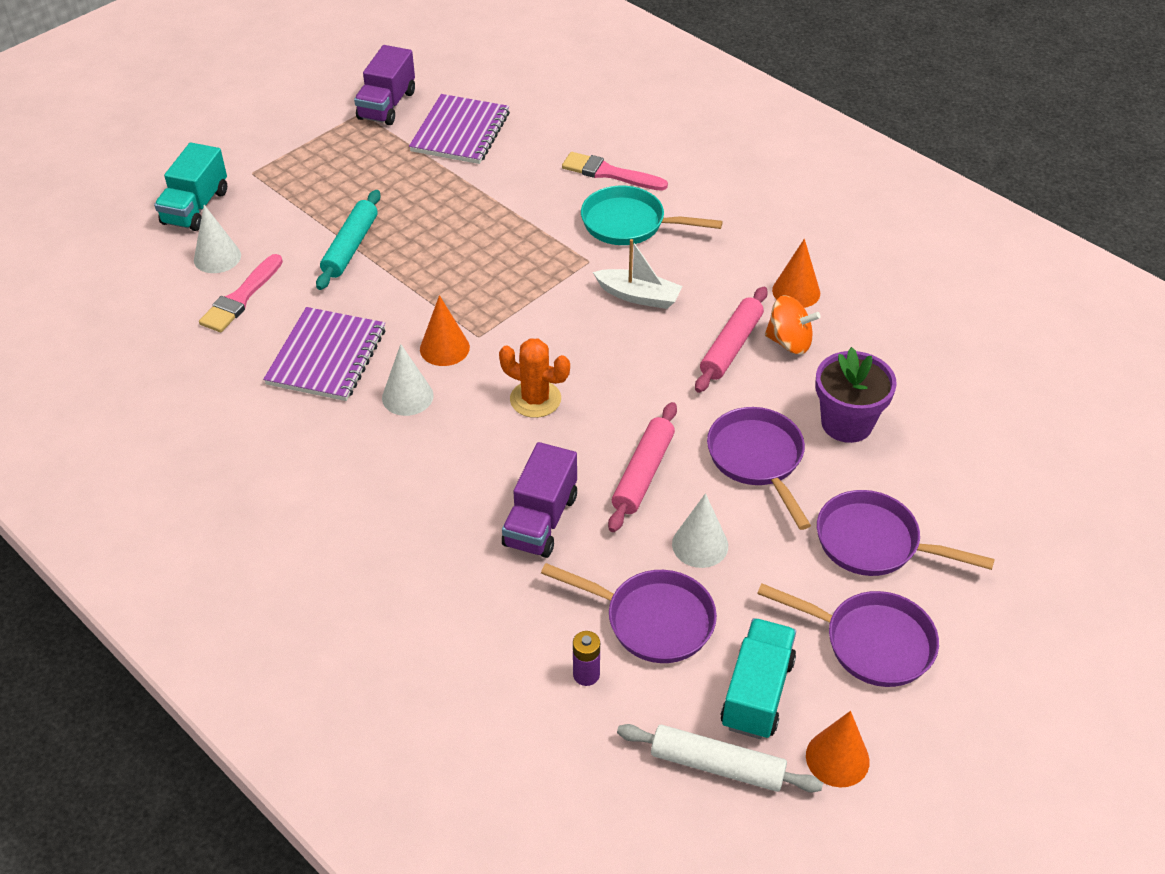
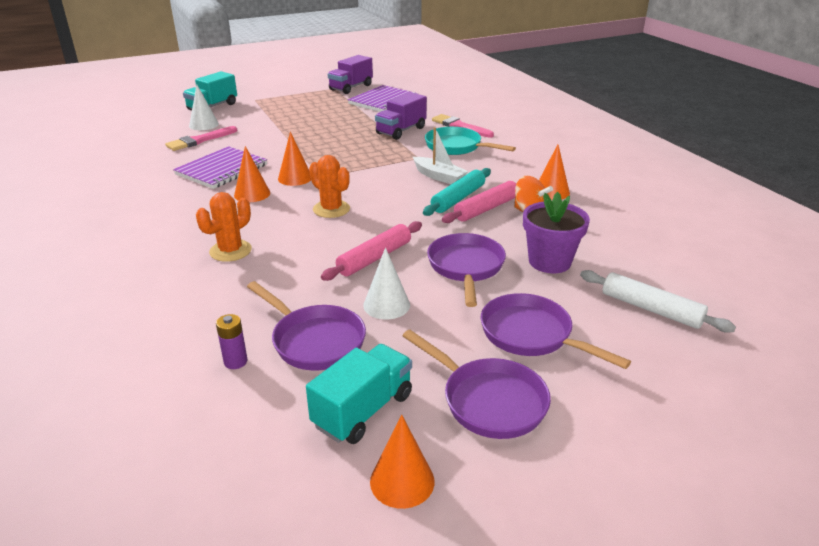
camera: 20 degrees right, 15 degrees down
turquoise rolling pin [316,190,381,290] -> turquoise rolling pin moved to [423,168,491,216]
white cone [382,344,434,416] -> orange cone [234,146,270,202]
purple truck [502,442,577,558] -> purple truck moved to [375,92,427,140]
white rolling pin [617,724,823,792] -> white rolling pin moved to [580,270,736,333]
none -> orange cactus [196,192,252,262]

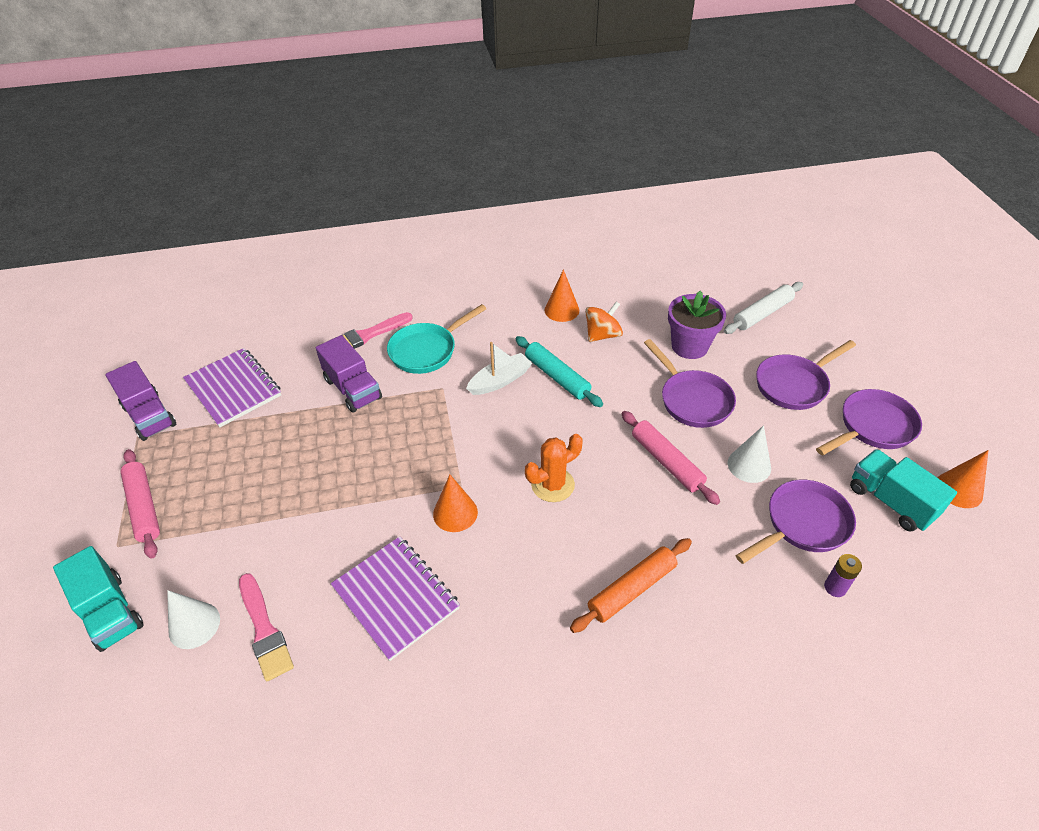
camera: 75 degrees left, 15 degrees up
orange cactus [196,192,252,262] -> orange rolling pin [570,538,692,633]
orange cone [234,146,270,202] -> none
purple pan [427,233,506,307] -> purple pan turned 135 degrees counterclockwise [644,339,736,428]
pink rolling pin [442,181,516,223] -> pink rolling pin moved to [120,449,160,559]

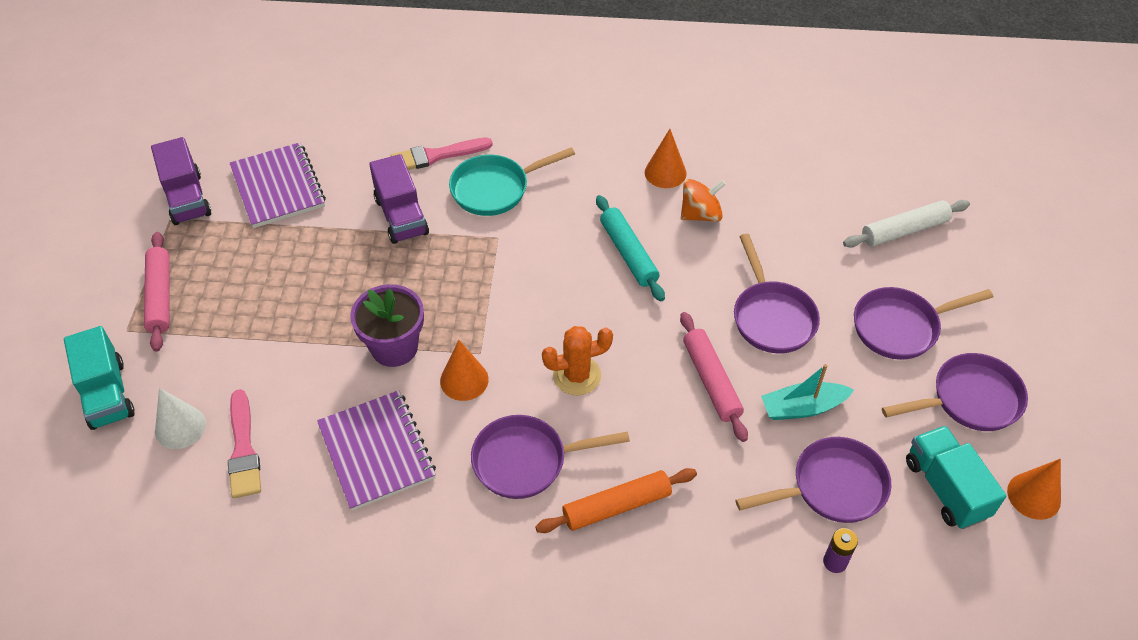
camera: 15 degrees right, 5 degrees up
white boat [466,342,532,395] -> none
purple flower pot [668,291,726,359] -> purple flower pot moved to [350,284,424,367]
white cone [728,425,771,483] -> turquoise boat [761,364,854,420]
none -> purple pan [471,415,630,499]

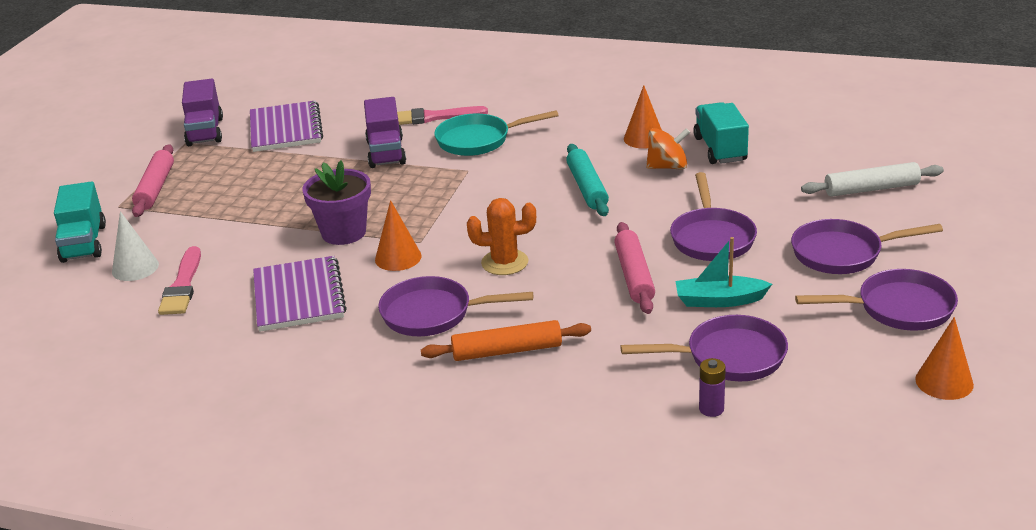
camera: 15 degrees right, 20 degrees down
turquoise truck [906,426,1007,529] -> turquoise truck moved to [693,102,749,164]

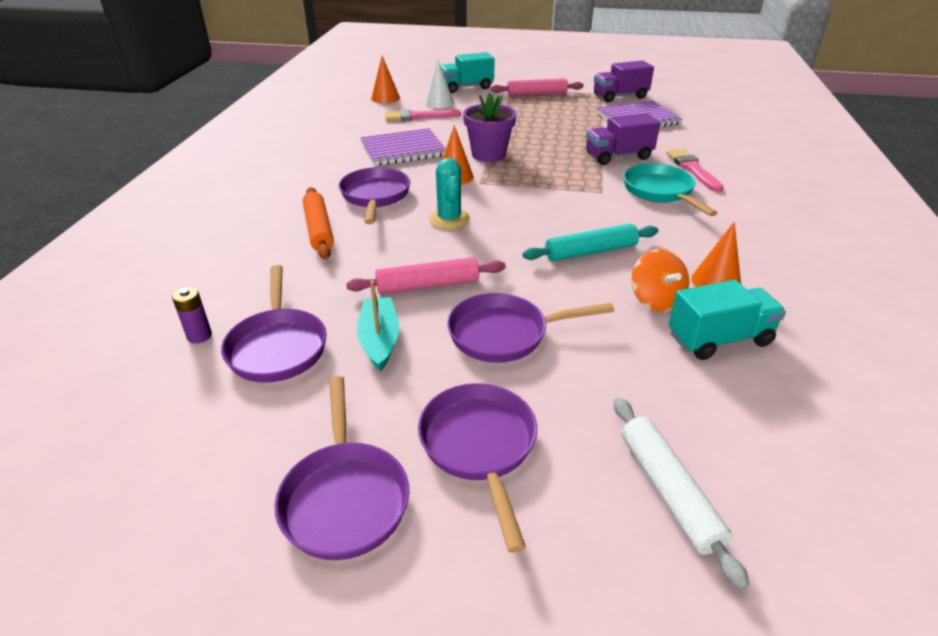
camera: 80 degrees right, 5 degrees up
orange cactus [467,198,536,275] -> turquoise cactus [429,158,470,230]
orange cone [915,317,974,400] -> orange cone moved to [371,56,400,103]

